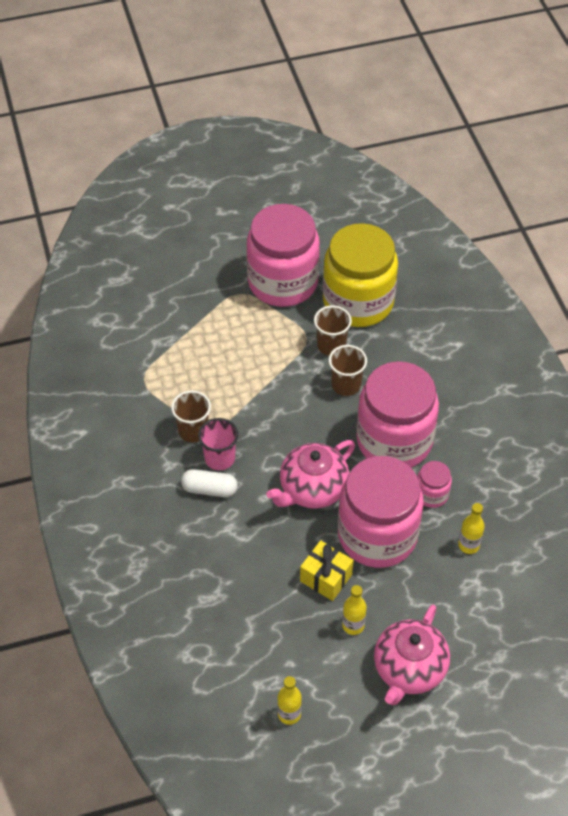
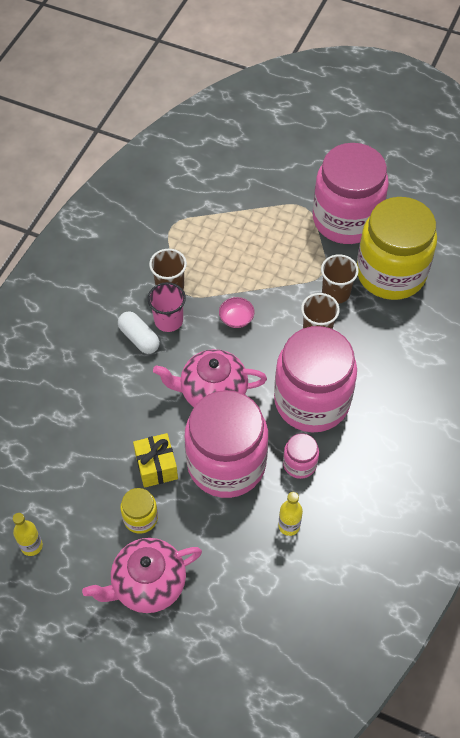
camera: 40 degrees right, 5 degrees up
yellow bottle [342,585,367,635] -> yellow jar [120,488,158,534]
none -> pink bowl [219,297,255,328]

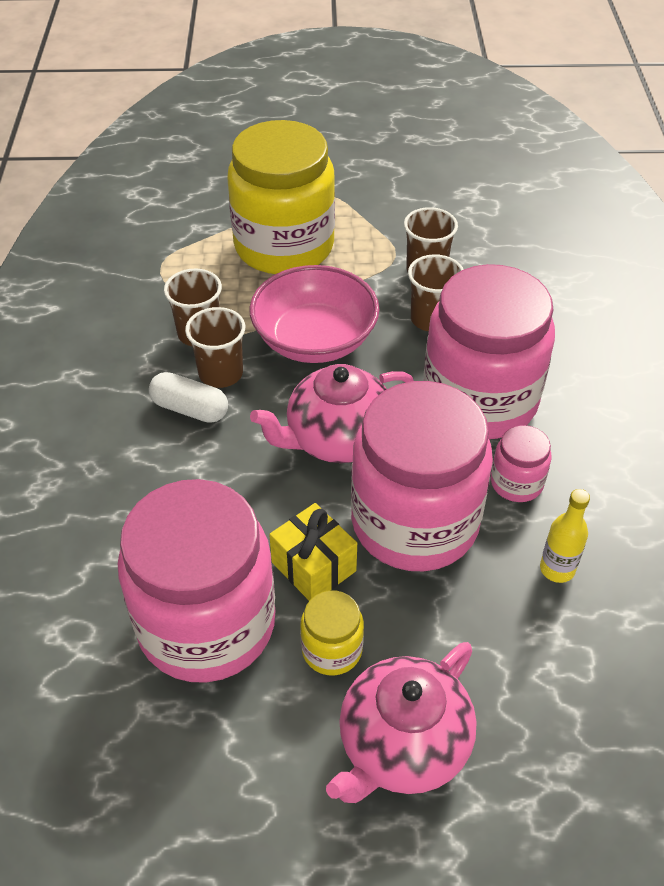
camera: 25 degrees left, 10 degrees down
yellow bottle [13,513,43,556] -> none
pink cup [148,282,186,332] -> brown cup [185,307,245,388]
pink bowl [219,297,255,328] -> pink bowl [250,265,380,363], size x2.36
pink jar [313,143,389,244] -> pink jar moved to [118,479,275,683]
yellow jar [357,197,437,300] -> yellow jar moved to [227,120,335,274]

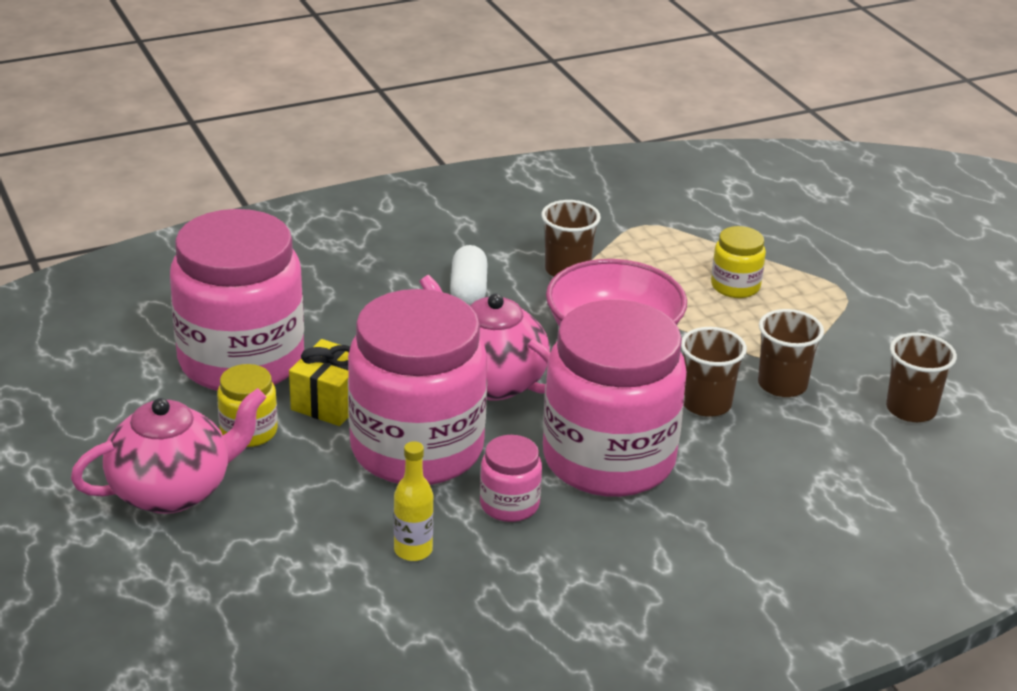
camera: 65 degrees right, 15 degrees down
brown cup [185,307,245,388] -> brown cup moved to [886,333,957,422]
yellow jar [227,120,335,274] -> yellow jar [711,226,766,298], size x0.43
pink teapot [326,642,477,803] -> pink teapot turned 135 degrees clockwise [71,388,266,514]

